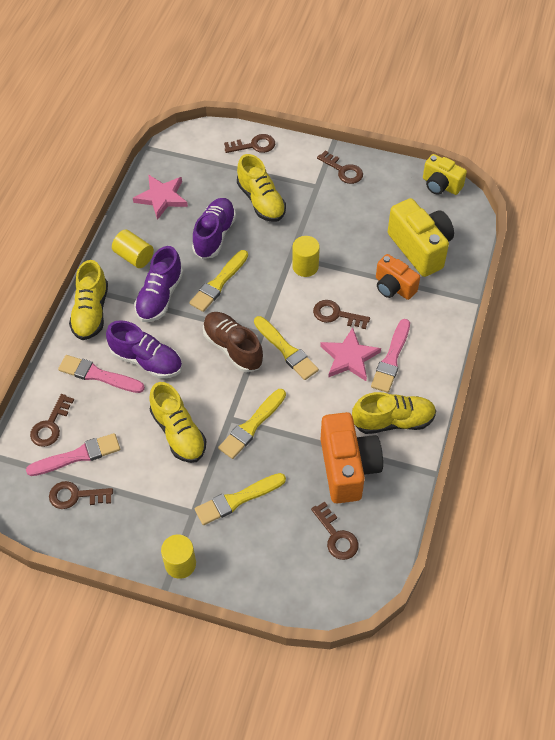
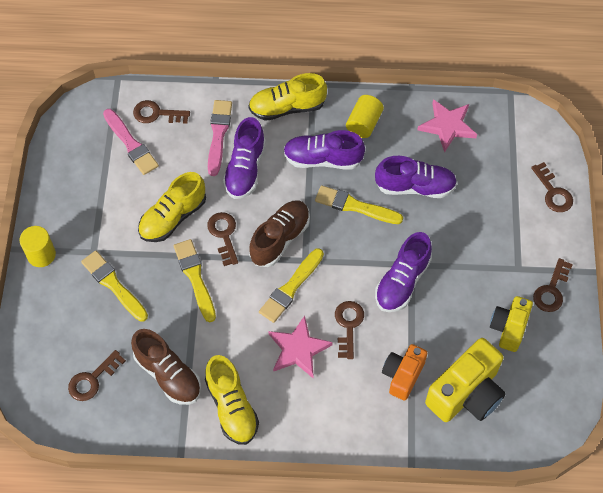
camera: 75 degrees right, 5 degrees up
brown key [49,481,113,509] -> brown key moved to [207,212,238,266]
yellow brush [218,389,286,459] -> yellow brush turned 45 degrees clockwise [174,239,216,322]
yellow shoe [237,154,286,222] -> none
yellow cylinder [292,236,320,277] -> purple shoe [375,232,432,312]
orange camera [321,412,383,503] -> brown shoe [131,329,201,405]
pink brush [371,319,410,393] -> none
yellow camera [423,154,467,195] -> yellow camera moved to [490,296,533,352]

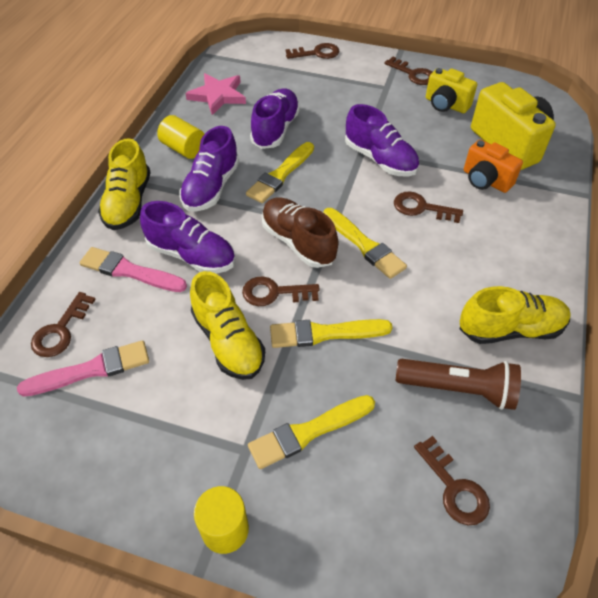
camera: 75 degrees left, 10 degrees down
brown shoe [131,329,201,405] -> brown flashlight [396,359,521,410]
pink star [268,316,333,378] -> none

